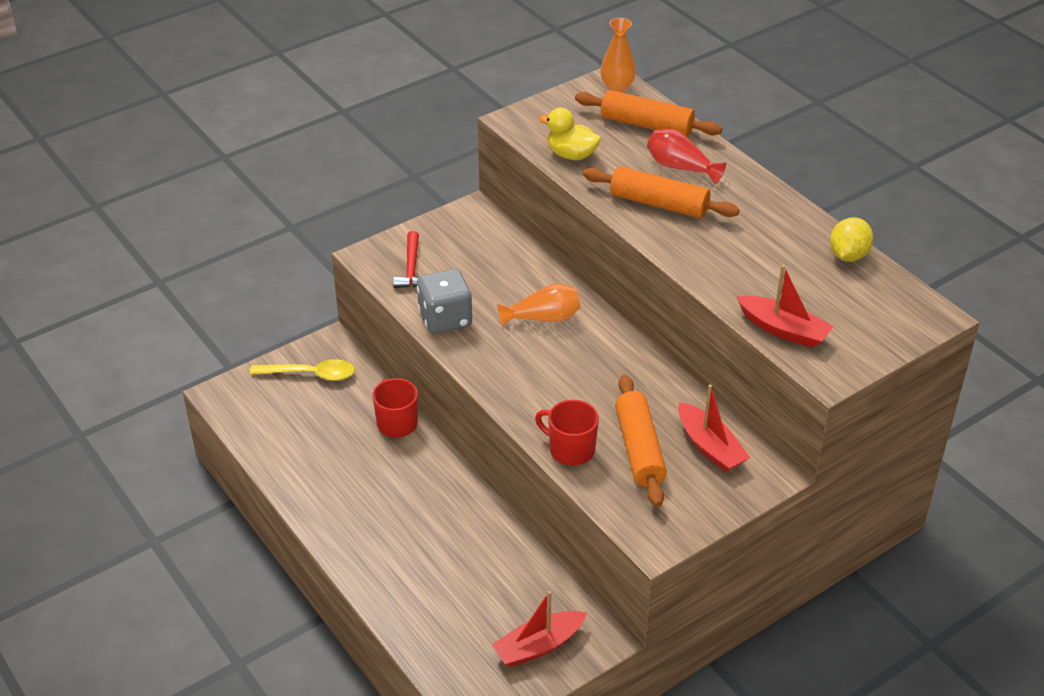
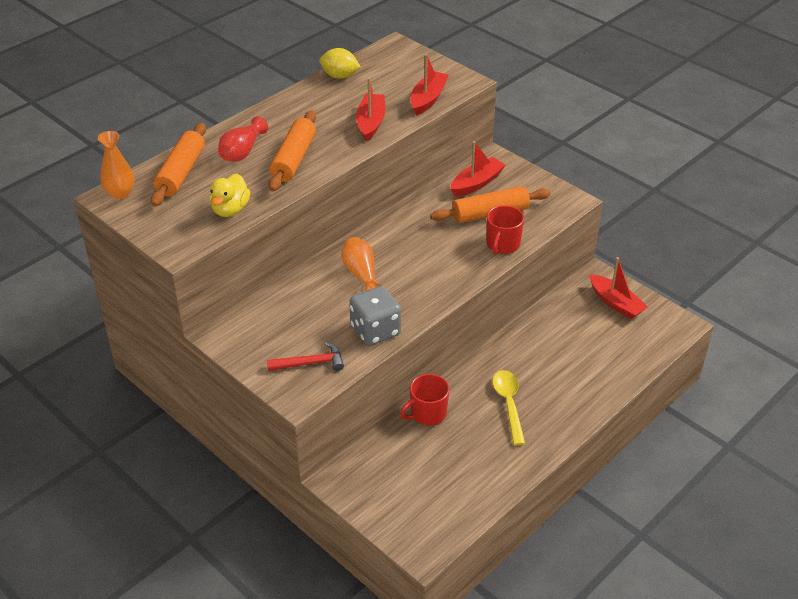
camera: 100 degrees left, 0 degrees up
yellow spoon [250,359,355,381] -> yellow spoon moved to [492,370,525,446]
none -> red boat [356,78,385,142]

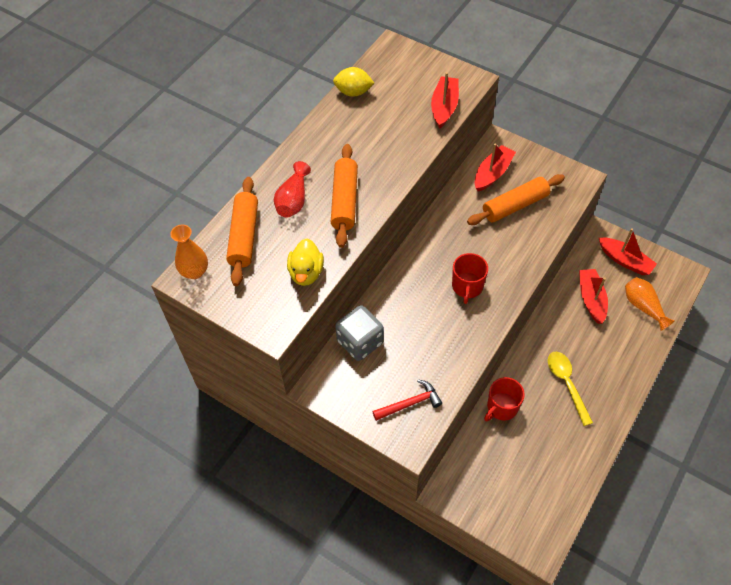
camera: 10 degrees left, 15 degrees up
orange vase [341,237,382,292] -> orange vase moved to [625,277,674,331]
grey dice [349,286,401,346] -> grey dice moved to [335,305,384,361]
red boat [356,78,385,142] -> red boat moved to [579,269,608,324]
red mug [487,205,524,255] -> red mug moved to [452,253,488,304]

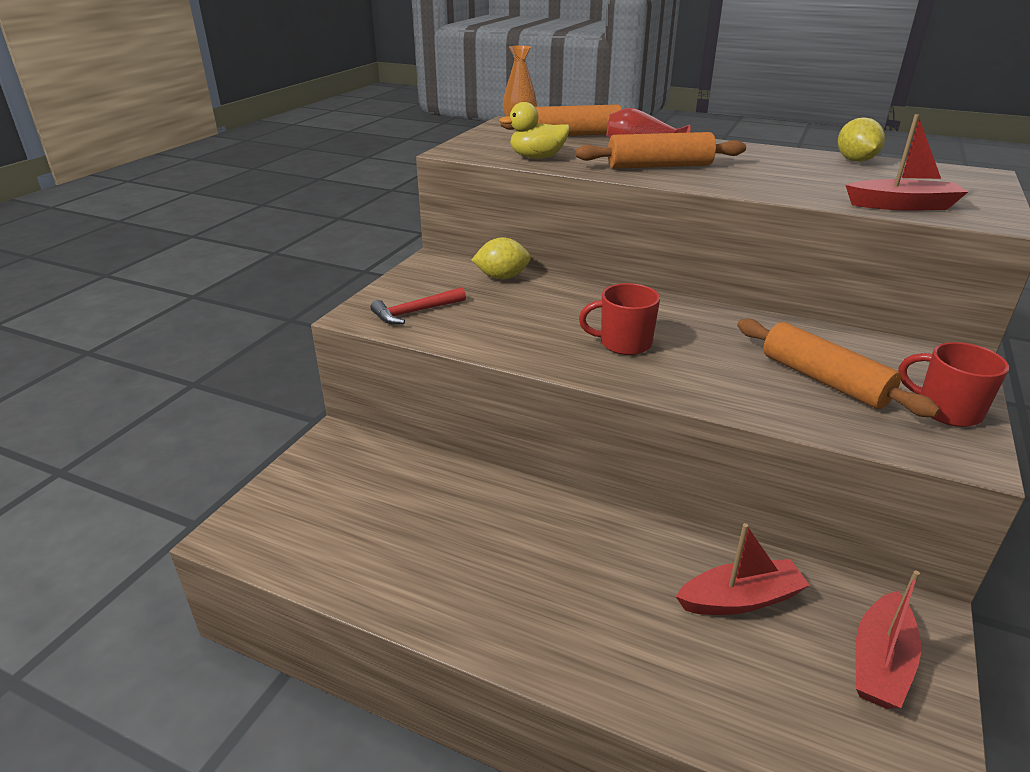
camera: 80 degrees right, 25 degrees down
grey dice [335,305,384,361] -> yellow lemon [471,237,531,279]
red hammer [372,379,442,421] -> red hammer turned 90 degrees clockwise [371,287,466,324]
red boat [475,144,516,191] -> none
red mug [484,377,525,421] -> red mug moved to [898,342,1009,427]
yellow spoon [548,352,593,426] -> none
orange vase [625,277,674,331] -> none

